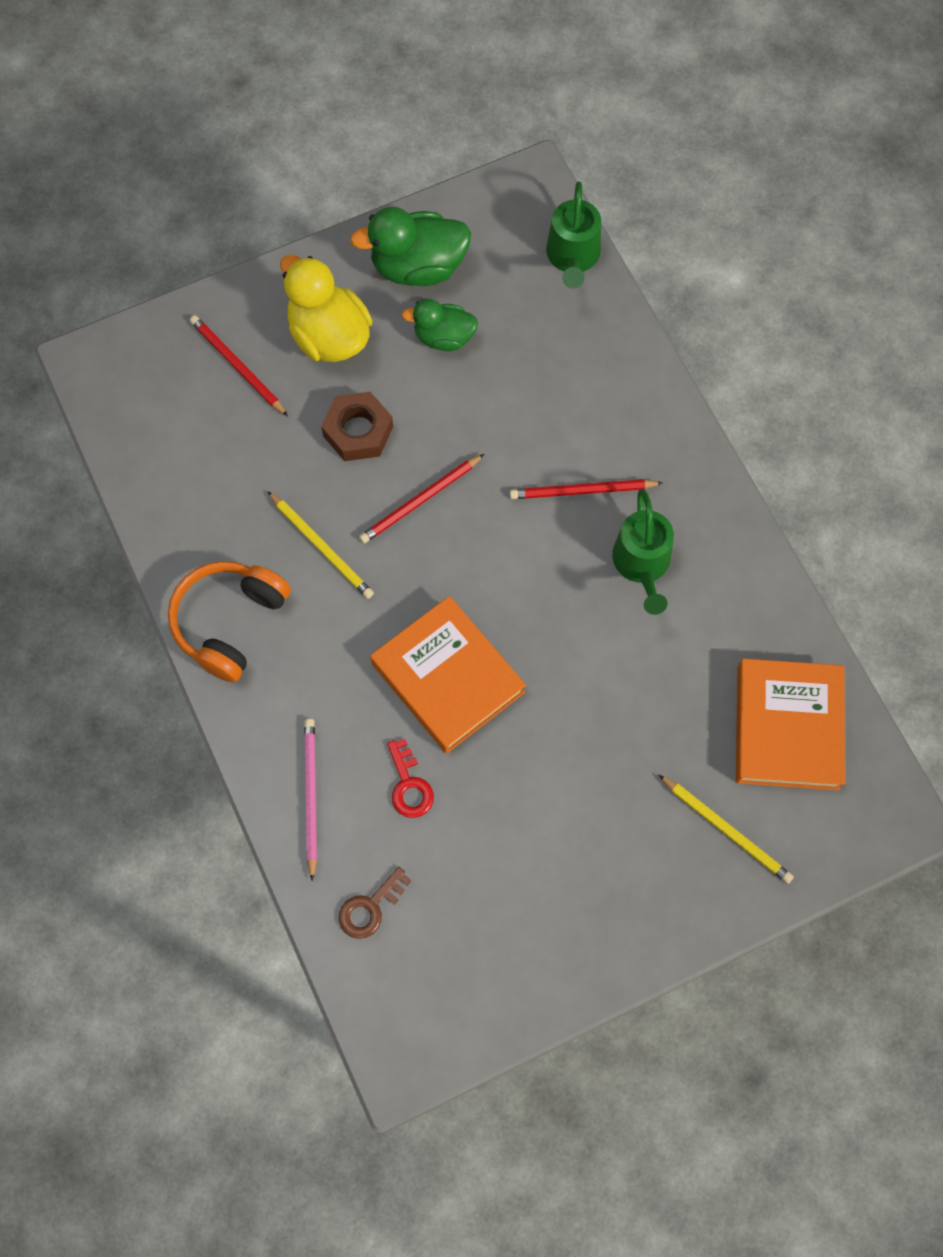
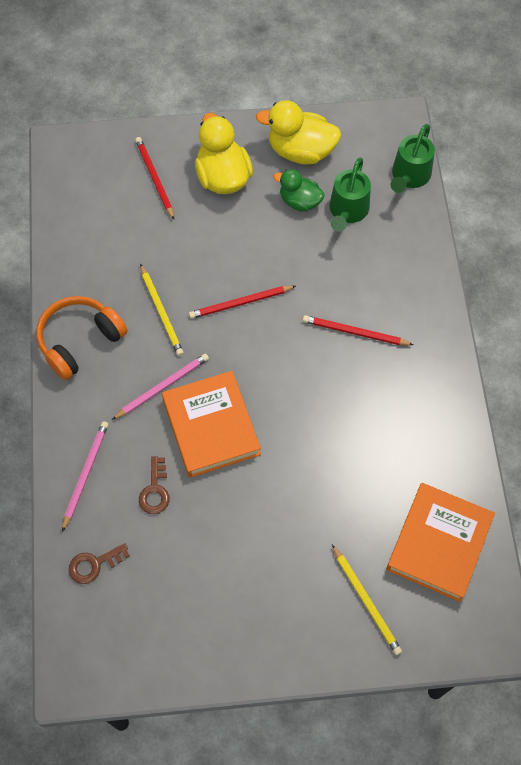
camera: 20 degrees right, 5 degrees down
brown nut [321,392,393,461] -> none
green duck [350,207,471,286] -> yellow duck [256,100,341,165]
red key [387,739,434,818] -> brown key [139,456,169,514]
green watering can [612,489,674,615] -> green watering can moved to [330,158,371,232]
none -> pink pencil [112,353,209,420]

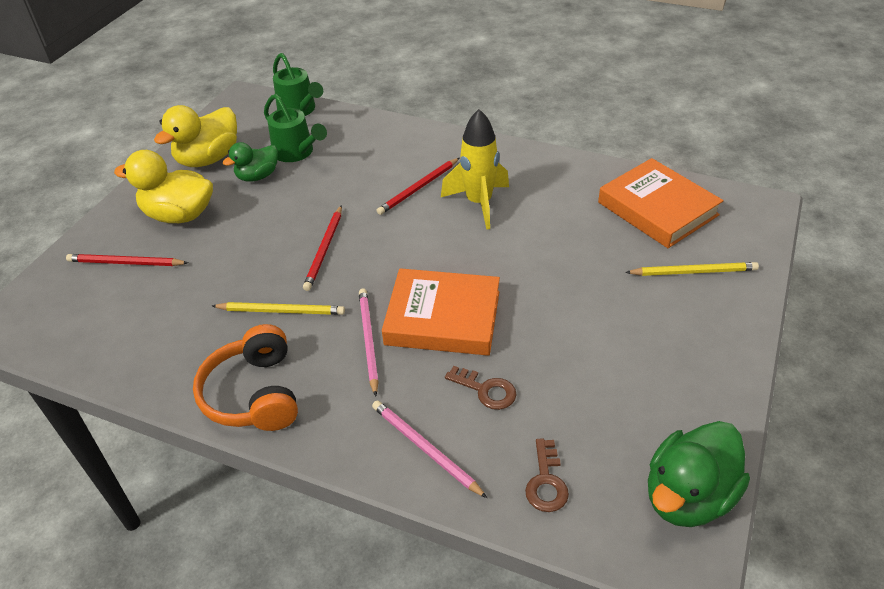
camera: 60 degrees left, 20 degrees down
none -> yellow rocket [441,109,509,230]
none -> green duck [648,421,750,527]

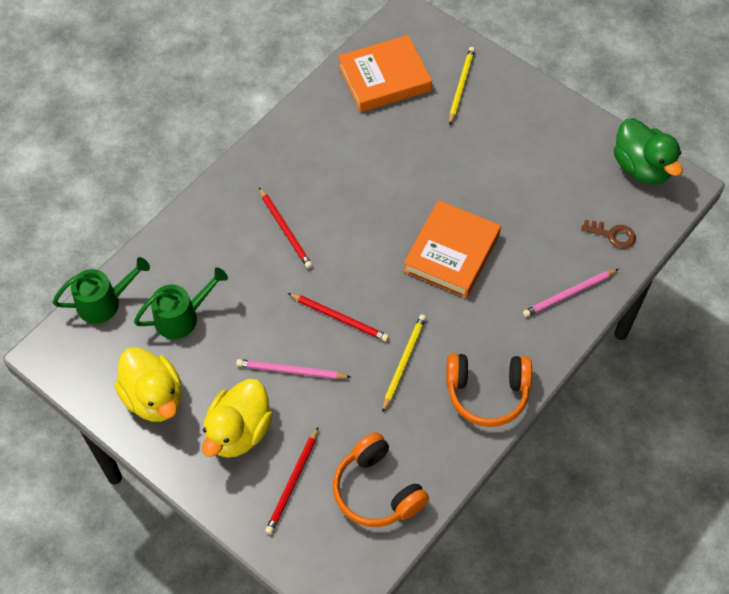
camera: 75 degrees left, 15 degrees up
green duck [223,142,278,182] -> none
pink pencil [359,289,379,396] -> pink pencil moved to [236,359,350,379]
yellow rocket [441,109,509,230] -> none
brown key [445,366,516,410] -> none
none -> orange headphones [333,432,429,527]

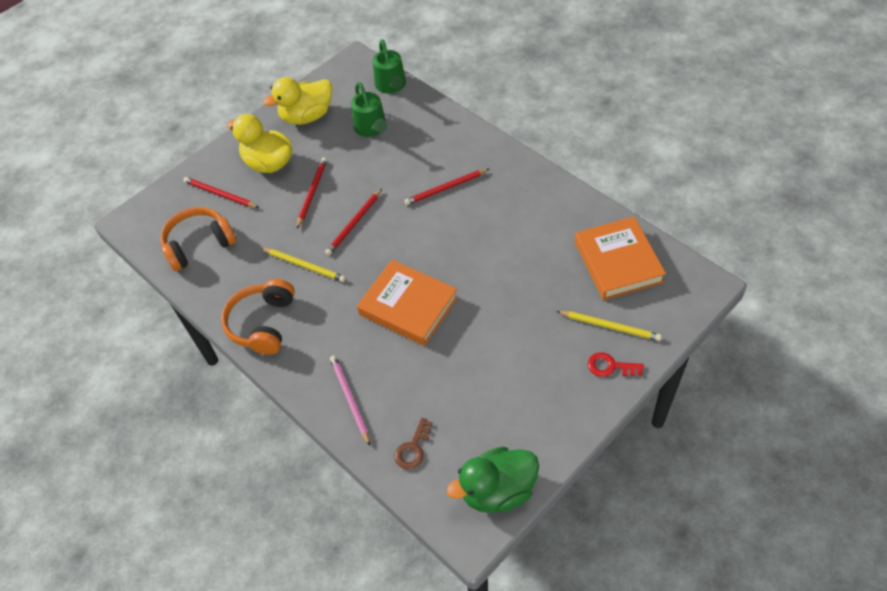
camera: 100 degrees right, 5 degrees down
pink pencil [236,359,350,379] -> red pencil [297,157,327,228]
none -> red key [588,352,644,377]

